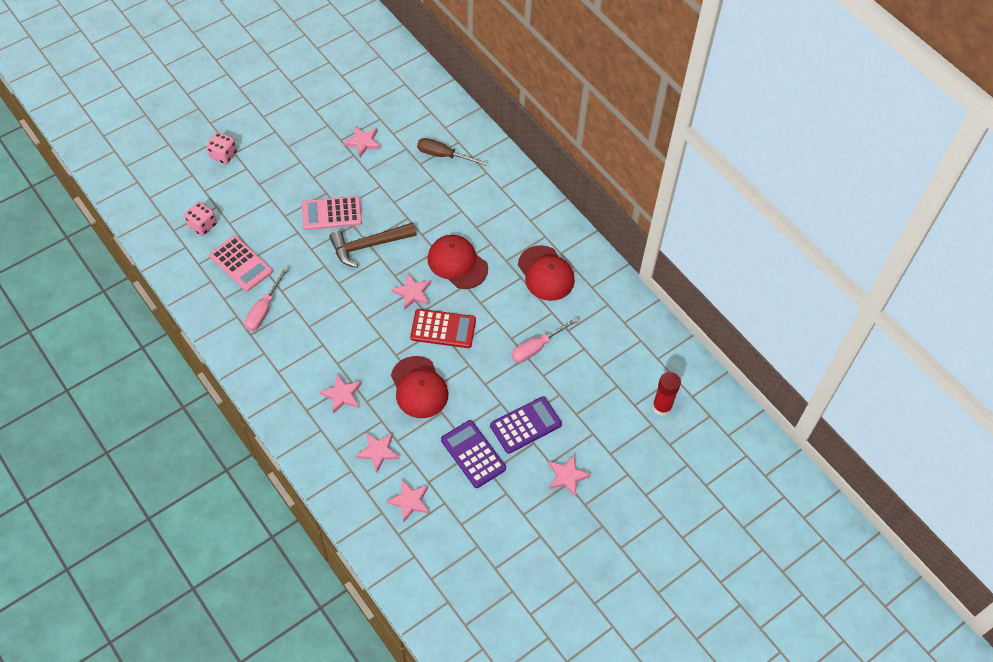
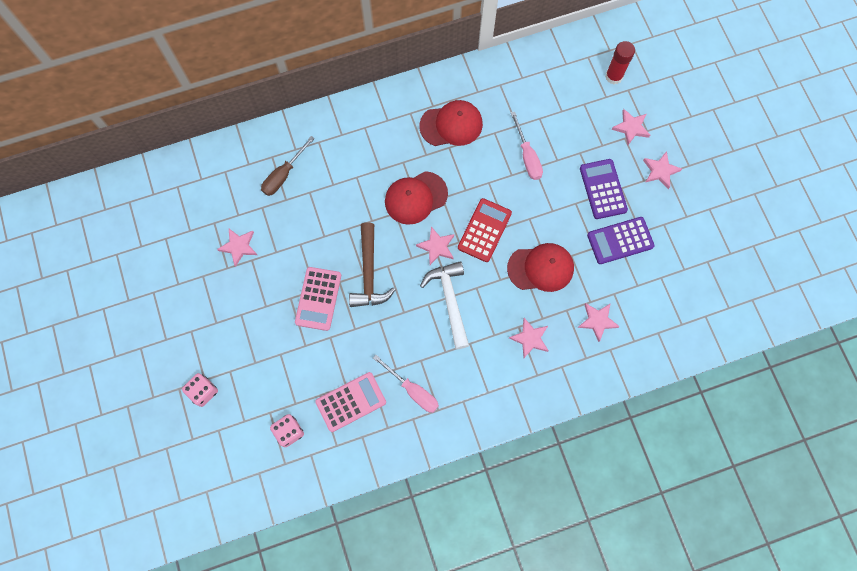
camera: 70 degrees left, 15 degrees up
pink star [386,480,429,523] -> pink star moved to [611,109,650,145]
none -> white hammer [420,261,469,349]

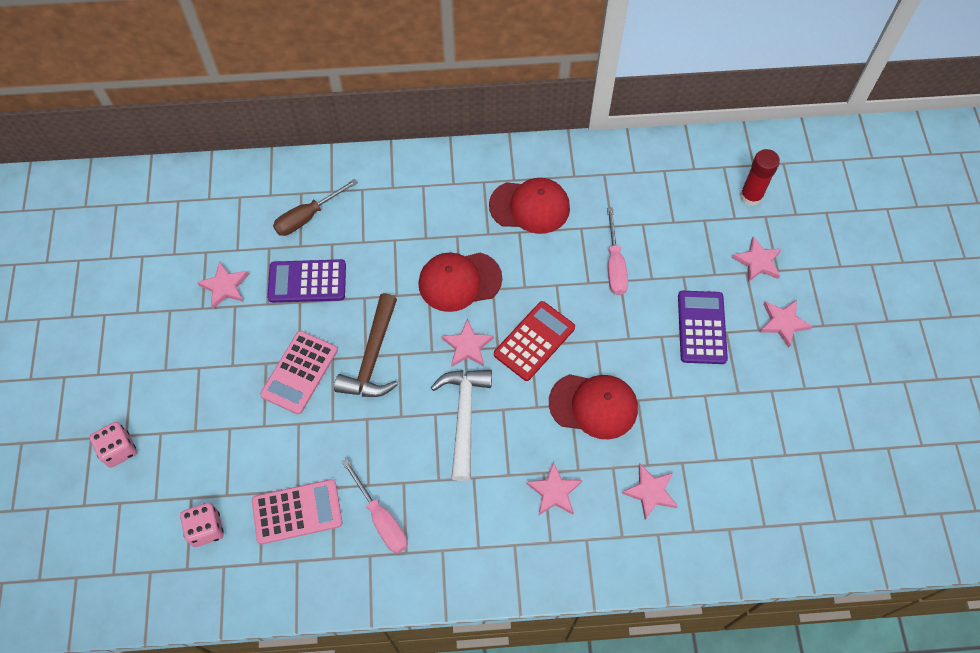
camera: 15 degrees right, 10 degrees down
purple calculator [587,217,655,264] -> purple calculator moved to [267,259,346,303]

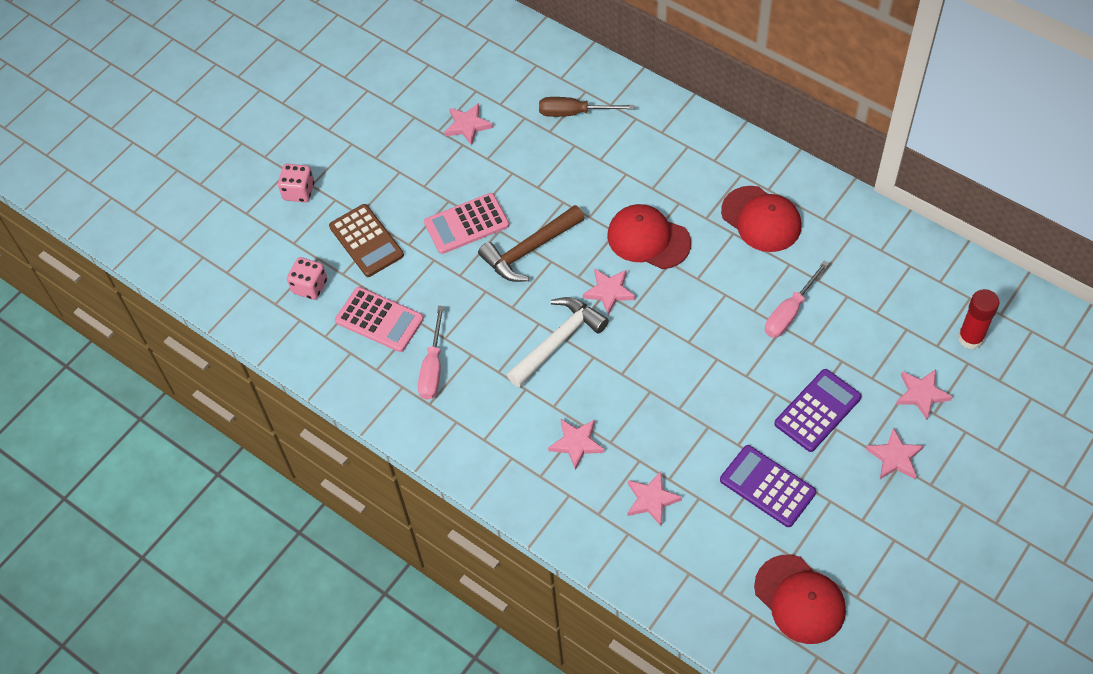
camera: 45 degrees right, 5 degrees down
purple calculator [267,259,346,303] -> purple calculator moved to [720,445,816,527]
red calculator [494,301,575,381] -> none
red cap [549,374,638,439] -> red cap moved to [754,555,846,644]
none -> brown calculator [329,204,404,277]

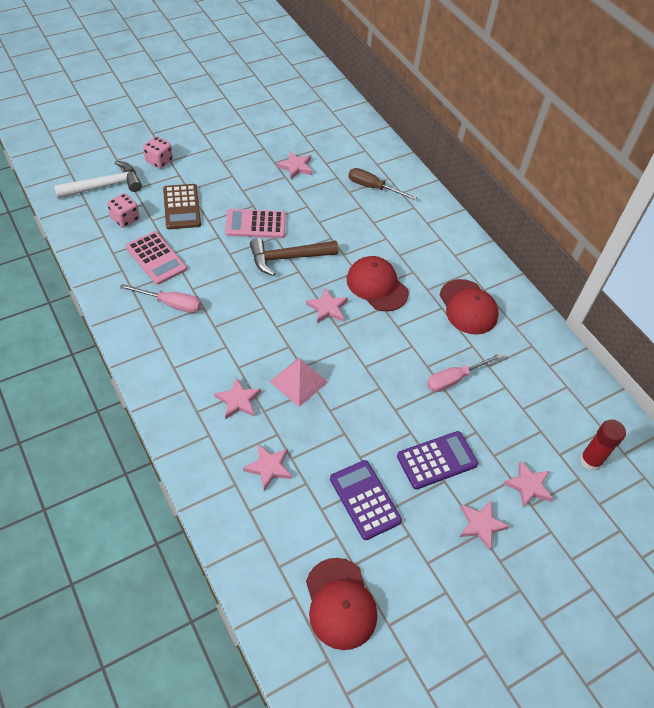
camera: 15 degrees right, 5 degrees down
pink screwdriver [418,306,444,400] -> pink screwdriver turned 105 degrees counterclockwise [120,284,201,313]
white hammer [507,297,609,387] -> white hammer moved to [54,161,142,199]
none -> pink pyramid [269,358,328,407]

